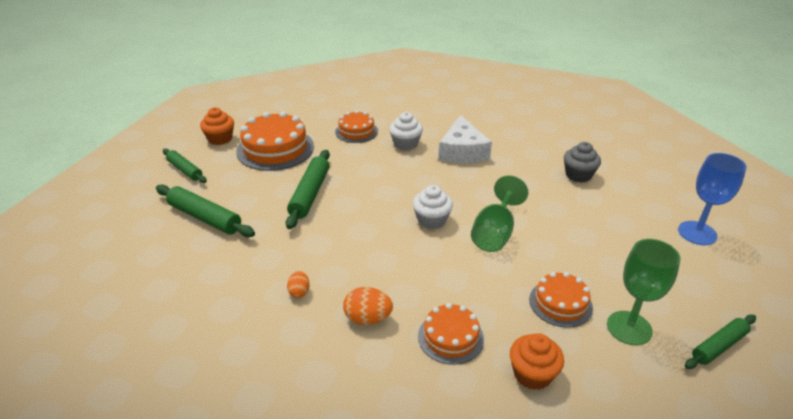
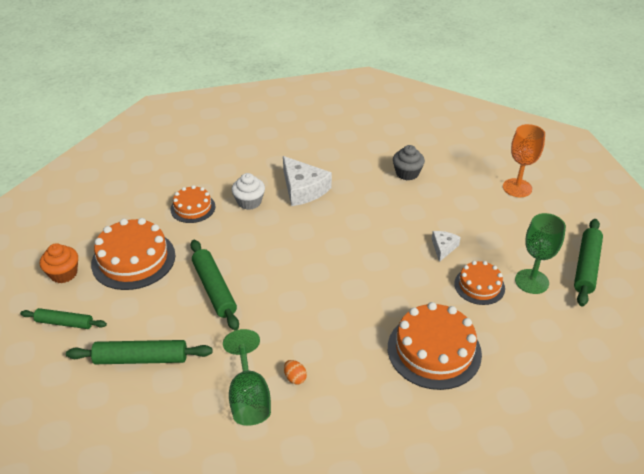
camera: 35 degrees left, 5 degrees up
orange egg [343,287,393,325] -> none
white cupcake [413,185,453,229] -> none
orange cake [418,303,484,365] -> orange cake [388,302,482,390], size x1.71
green goblet [471,175,528,252] -> green goblet moved to [223,329,271,426]
orange cupcake [510,333,564,390] -> none
blue goblet [678,153,747,245] -> orange goblet [503,124,545,197]
green rolling pin [685,315,756,369] -> green rolling pin [574,219,603,306], size x1.53
none -> white cheese [432,231,461,262]

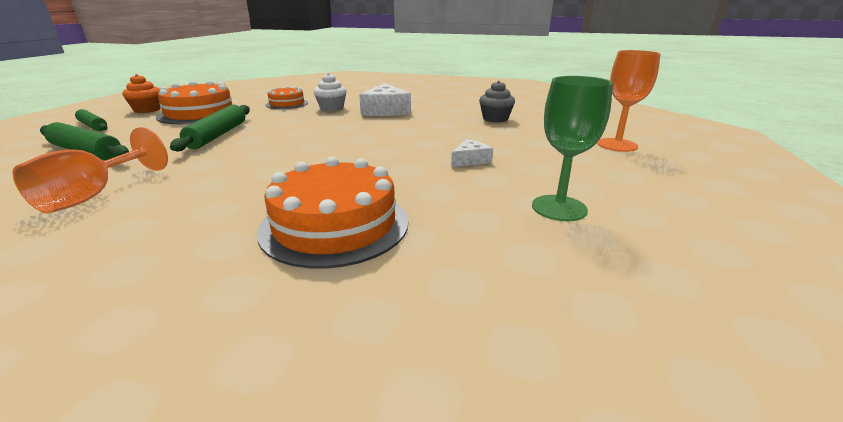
camera: 30 degrees right, 15 degrees down
green goblet [223,329,271,426] -> orange goblet [12,127,168,213]
orange egg [284,360,307,384] -> none
orange cake [454,261,505,305] -> none
green rolling pin [574,219,603,306] -> none

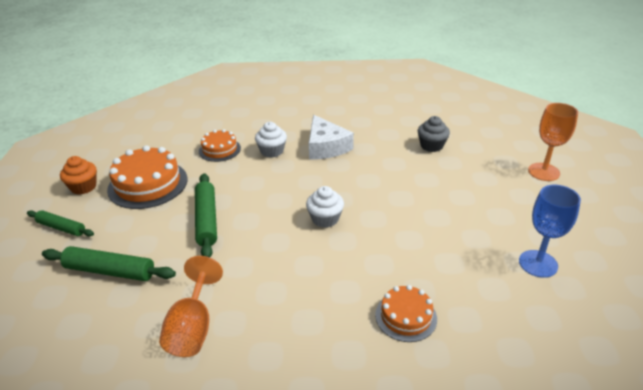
camera: 15 degrees left, 10 degrees up
orange cake [257,157,408,269] -> orange cake [375,285,437,342], size x0.58
white cheese [451,139,493,167] -> none
green goblet [532,76,613,221] -> blue goblet [519,185,581,278]
none -> white cupcake [306,186,344,228]

